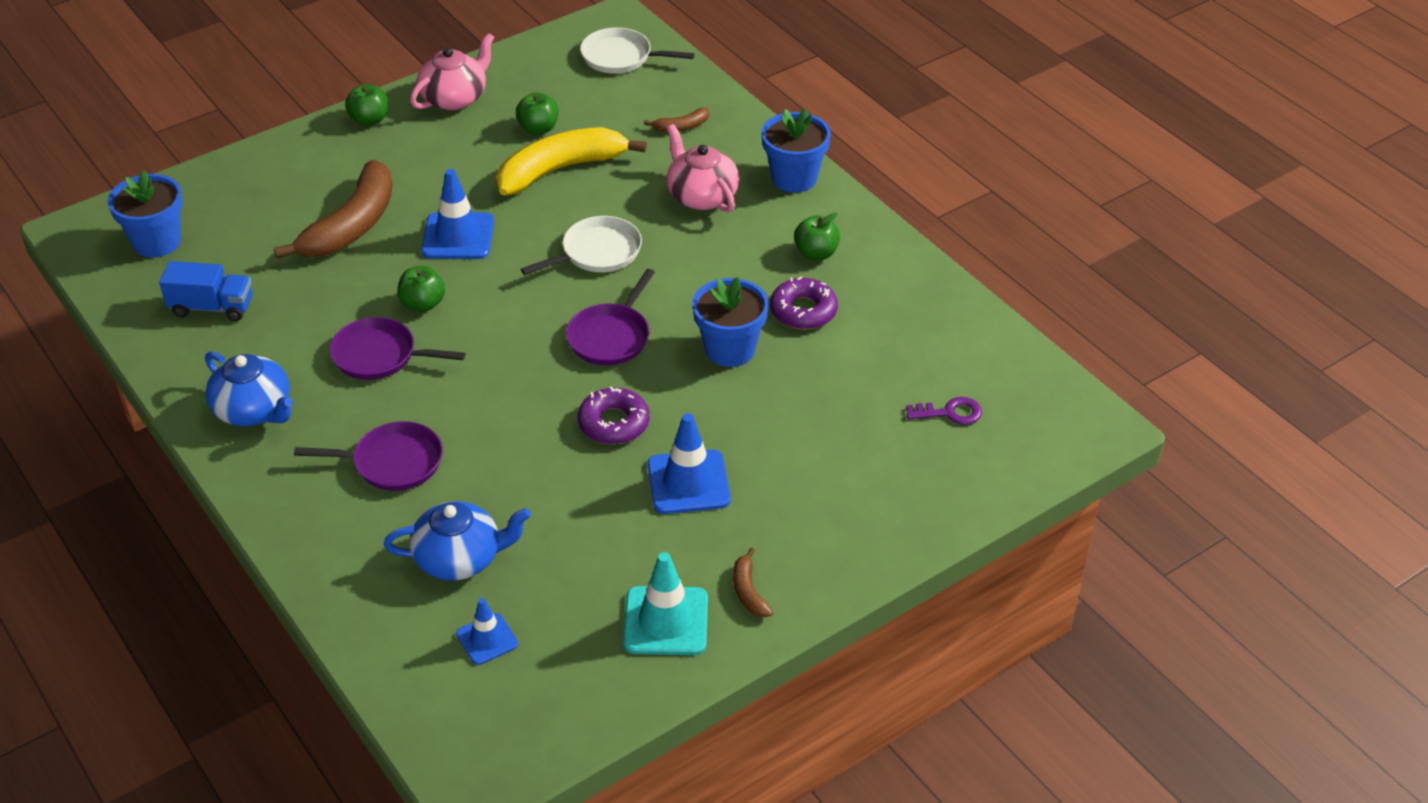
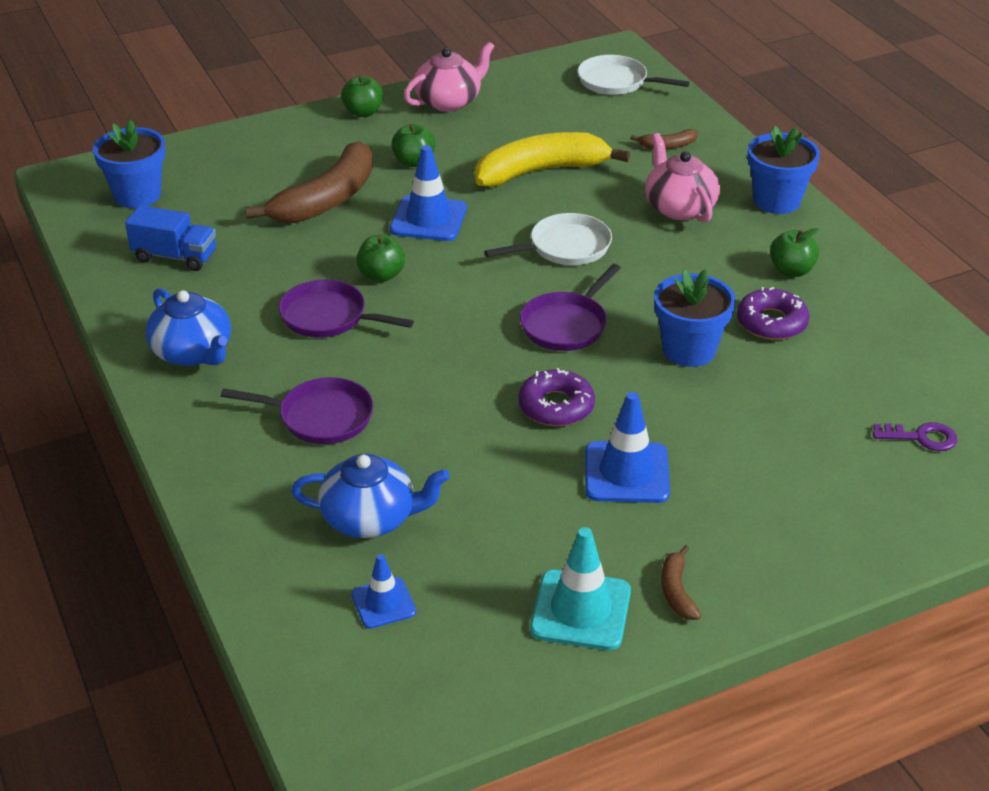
camera: 10 degrees right, 5 degrees down
green apple [516,92,558,135] -> green apple moved to [391,124,435,167]

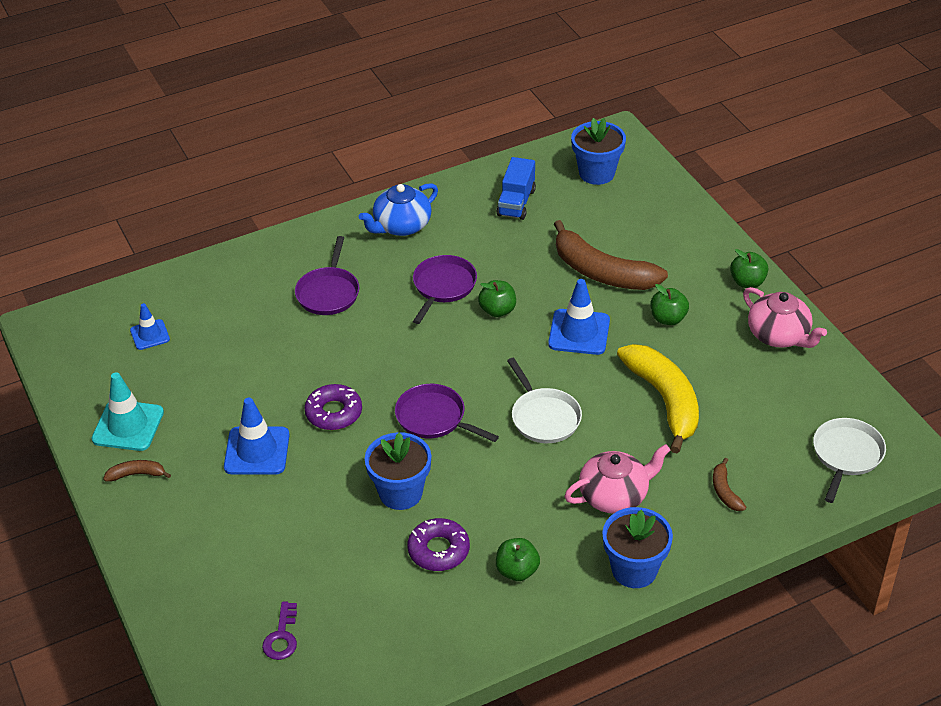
camera: 90 degrees right, 5 degrees up
blue teapot [291,454,450,538] -> none

